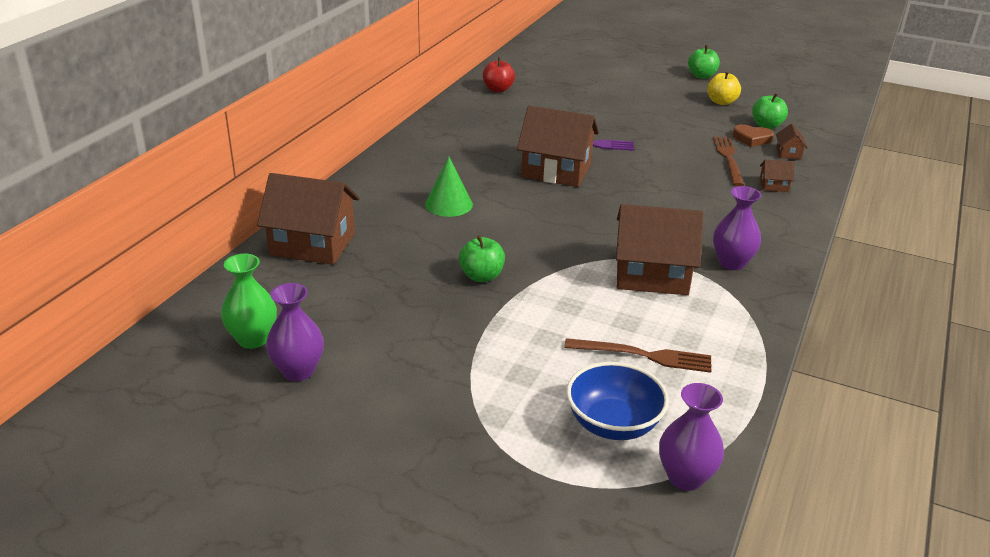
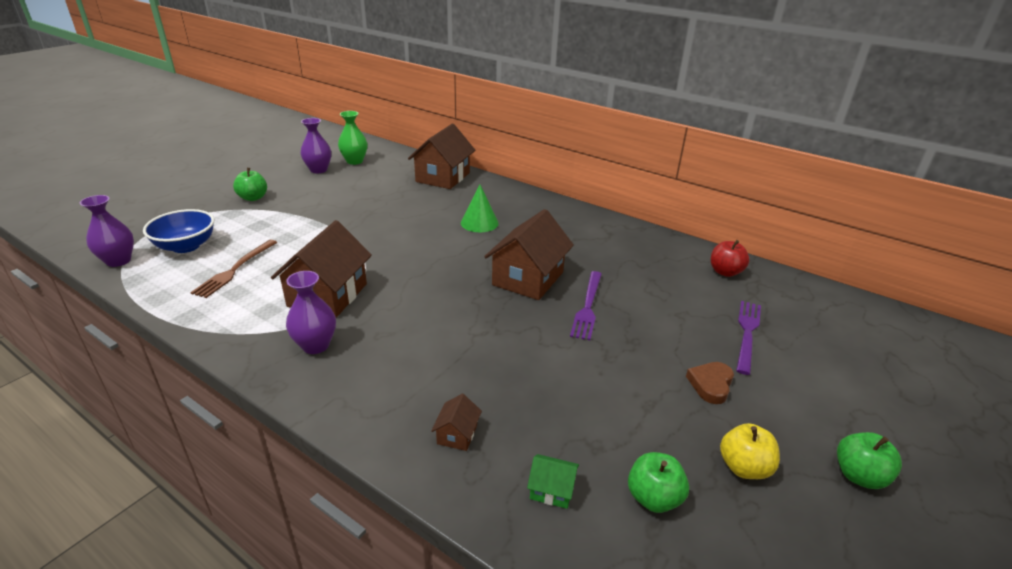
camera: 100 degrees right, 0 degrees up
green apple [459,235,505,282] -> green apple moved to [233,168,267,201]
brown fork [713,137,744,186] -> none
brown heart [732,124,774,147] -> brown heart moved to [686,362,734,404]
brown house [776,124,808,159] -> green house [527,454,579,509]
none -> purple fork [736,301,761,375]

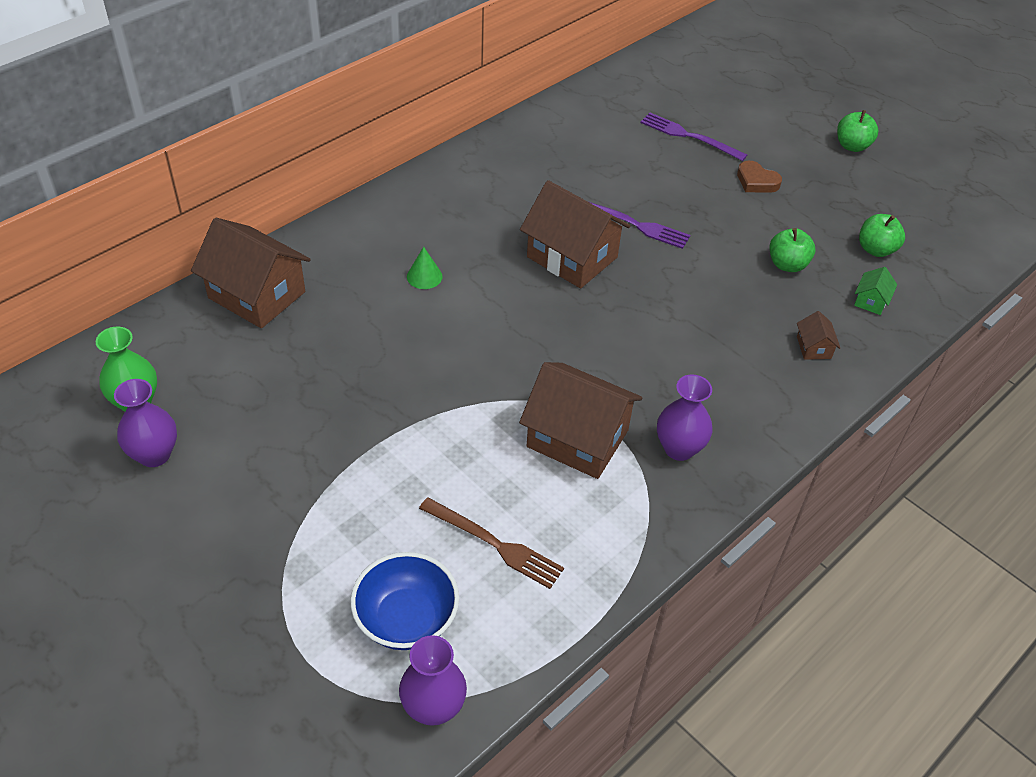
camera: 80 degrees left, 15 degrees up
green apple [233,168,267,201] -> green apple moved to [769,228,815,272]
brown house [431,394,482,451] -> brown house turned 60 degrees clockwise [797,311,840,360]
green cone [461,184,499,232] -> green cone [407,247,443,289], size x0.67
red apple [711,240,750,277] -> none
yellow apple [720,423,780,479] -> none

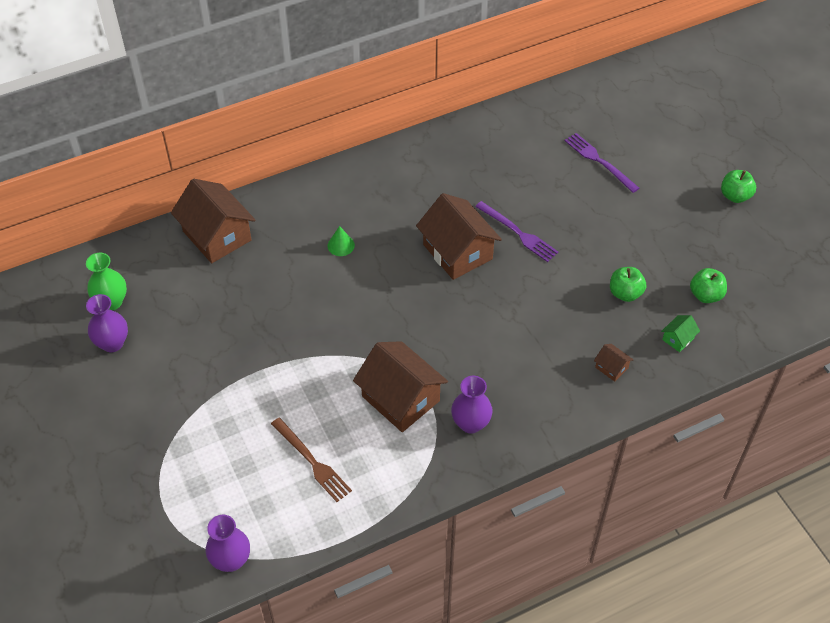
camera: 20 degrees right, 5 degrees up
blue bowl [351,552,459,650] -> none
brown heart [737,161,782,193] -> none
brown house [797,311,840,360] -> brown house turned 60 degrees counterclockwise [594,344,633,382]

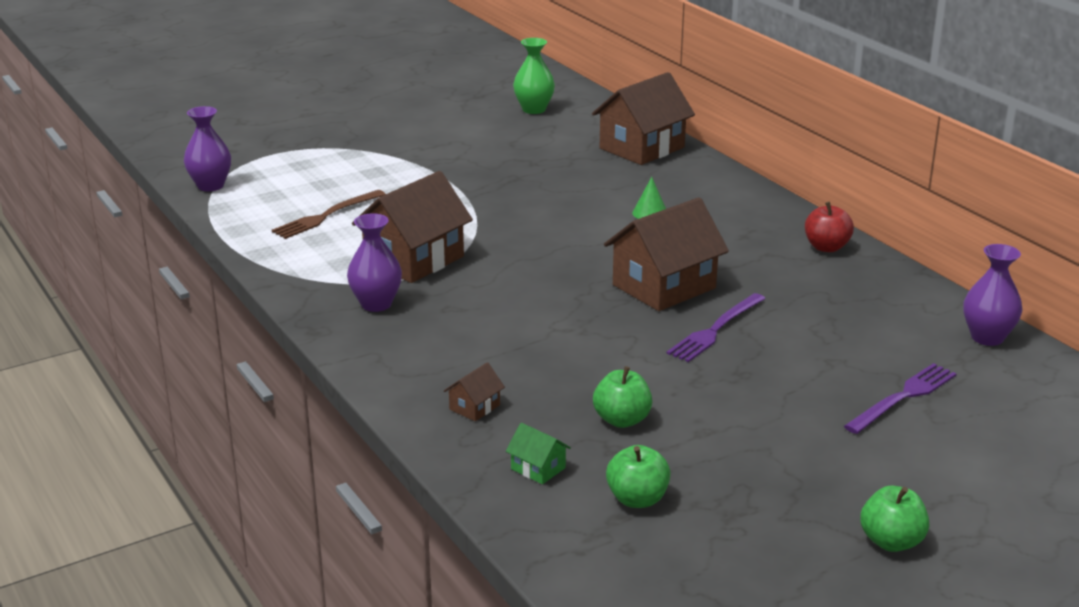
camera: 85 degrees right, 25 degrees down
purple vase [86,294,128,352] -> purple vase moved to [963,244,1023,346]
none -> red apple [805,202,854,252]

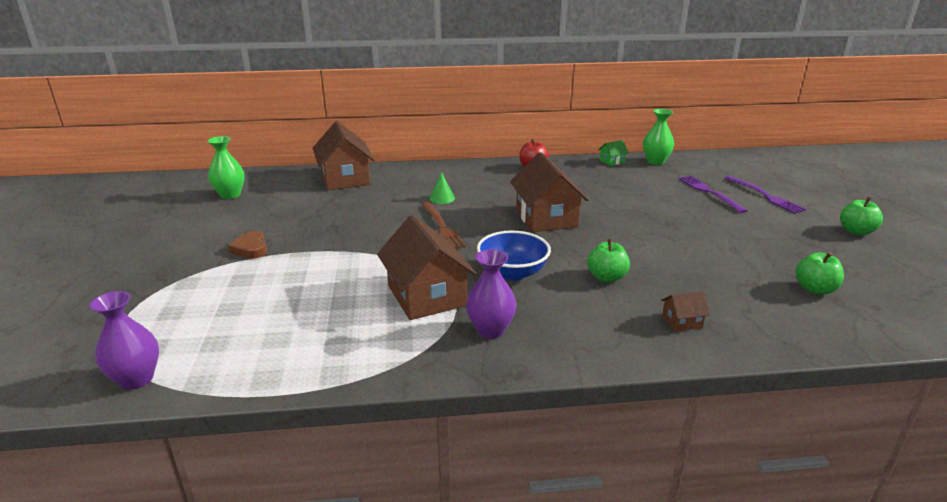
camera: 65 degrees left, 0 degrees up
brown fork [272,190,385,239] -> brown fork moved to [421,202,466,249]
brown house [444,362,505,421] -> brown house turned 75 degrees counterclockwise [661,291,710,331]
green house [506,423,571,484] -> green house moved to [598,140,628,166]
green apple [593,366,652,428] -> green apple moved to [587,239,630,282]
purple fork [667,293,766,362] -> purple fork moved to [724,175,807,214]
purple vase [963,244,1023,346] -> green vase [643,109,674,165]
none -> brown heart [228,231,267,259]
none -> blue bowl [477,231,551,281]

